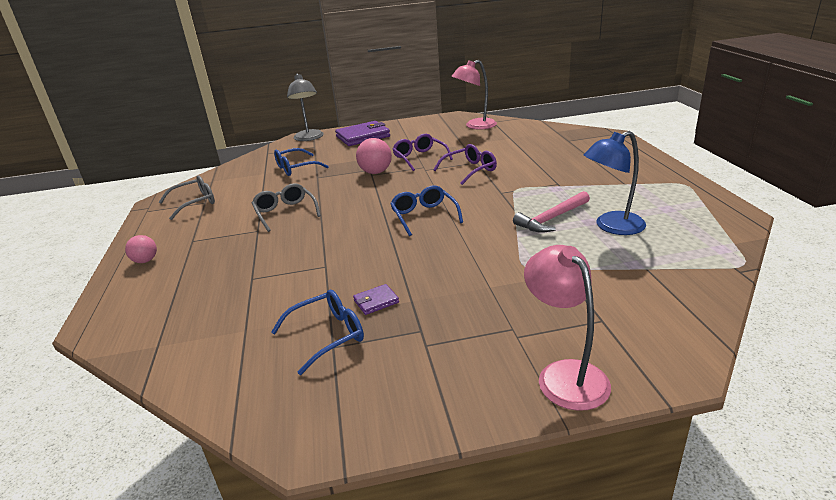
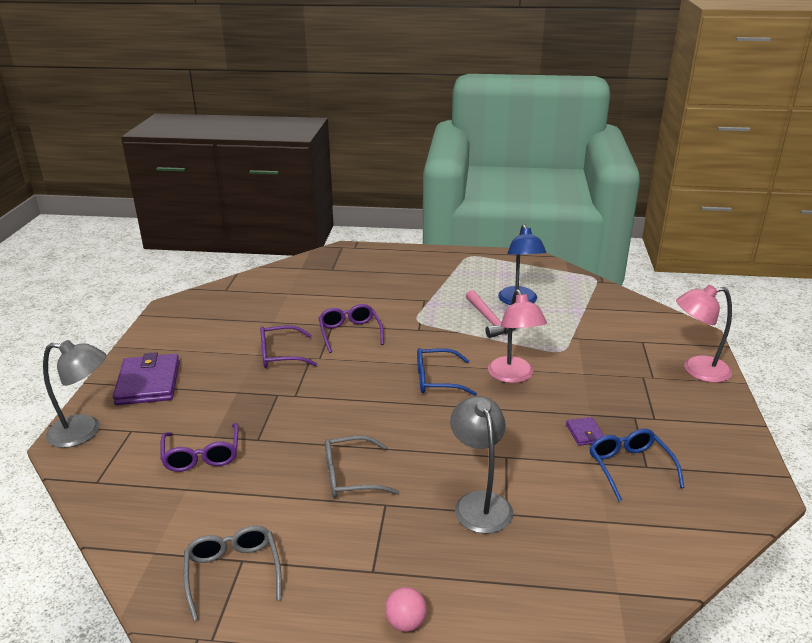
camera: 75 degrees left, 0 degrees up
blue glasses [274,148,329,176] -> purple glasses [160,423,238,472]
pink ball [356,138,392,174] -> none
pink lamp [451,60,497,130] -> pink lamp moved to [488,289,547,383]
none -> grey lamp [450,396,513,534]

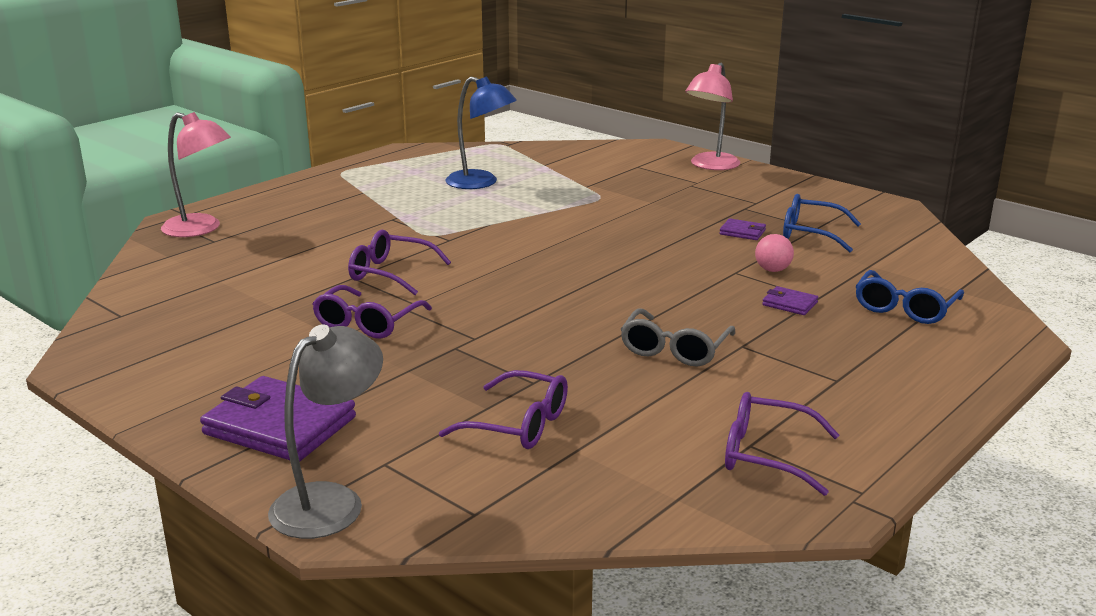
camera: 55 degrees left, 5 degrees down
grey glasses [184,526,282,621] -> purple glasses [725,392,839,496]
pink ball [385,587,427,632] -> pink ball moved to [755,234,794,272]
blue glasses [417,348,477,396] -> blue glasses moved to [855,270,964,324]
grey lamp [450,396,513,534] -> purple wallet [762,286,818,315]
pink hammer [466,290,516,338] -> none
pink lamp [488,289,547,383] -> pink lamp moved to [161,112,231,237]

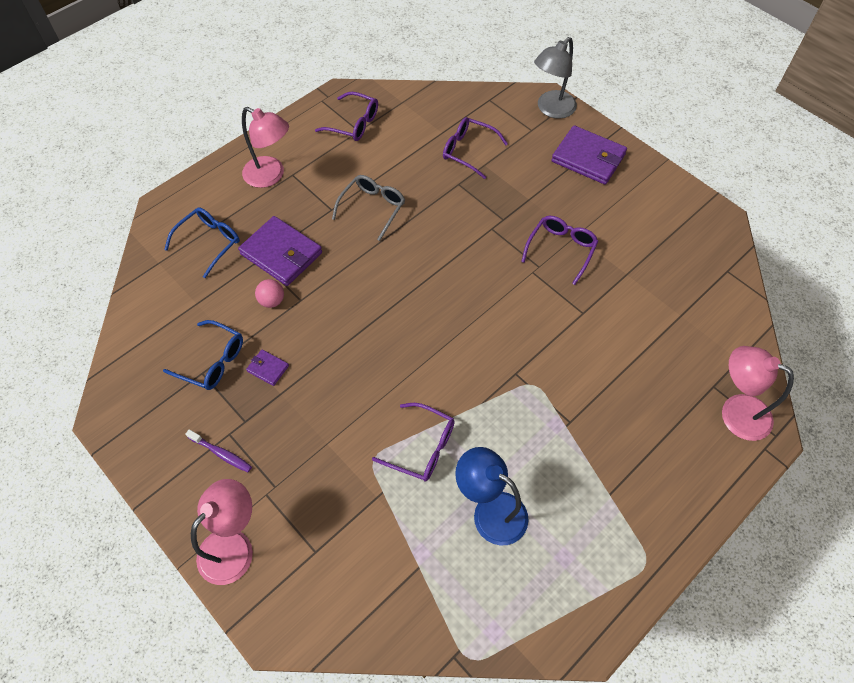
camera: 175 degrees left, 35 degrees up
purple glasses [348,230,451,295] -> purple glasses moved to [372,403,454,481]
purple wallet [762,286,818,315] -> purple wallet [238,216,322,286], size x2.15
none -> purple toothbrush [185,429,252,472]
none -> pink lamp [242,107,289,188]

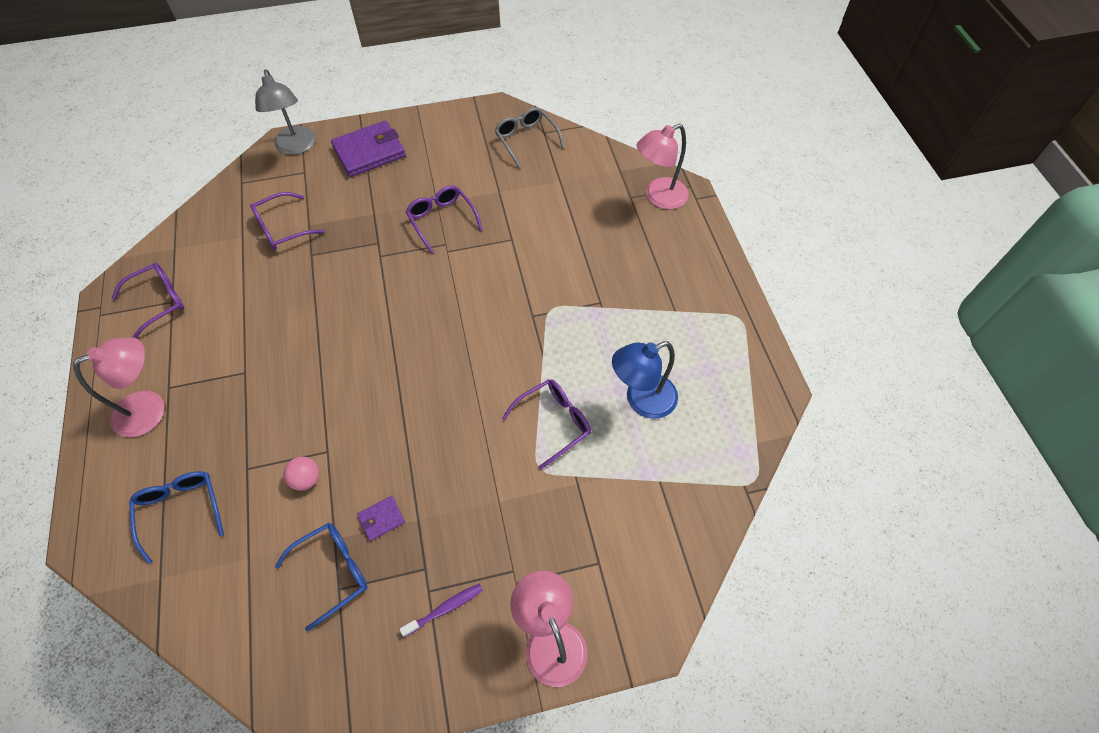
camera: 60 degrees left, 0 degrees up
purple wallet [238,216,322,286] -> none
grey glasses [332,175,405,241] -> grey glasses moved to [494,107,565,168]

